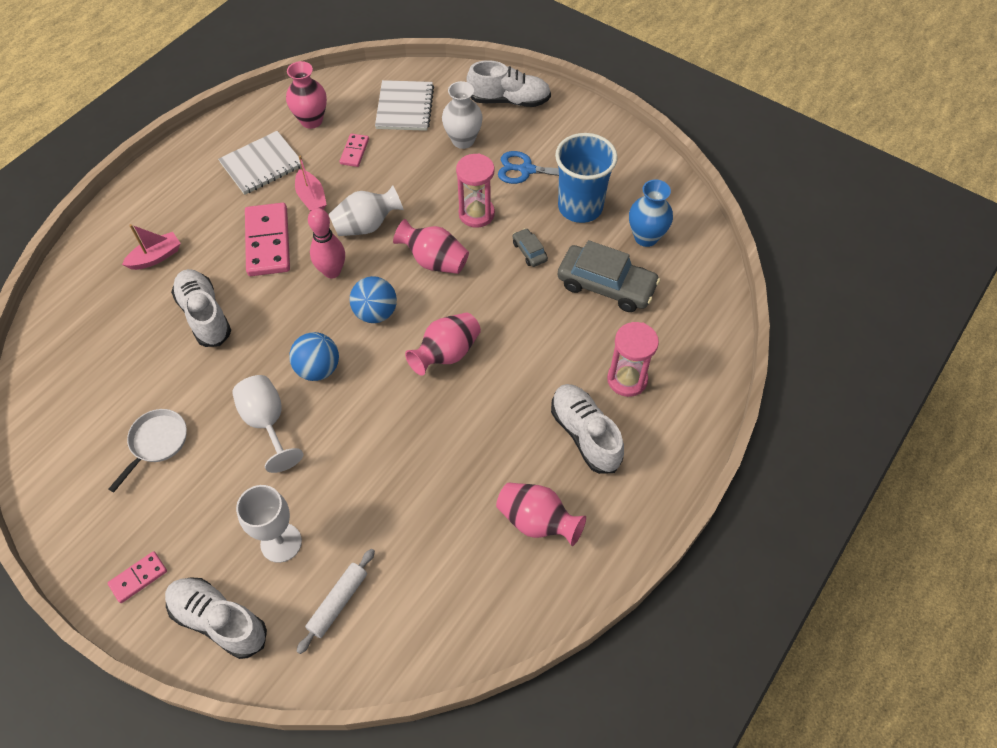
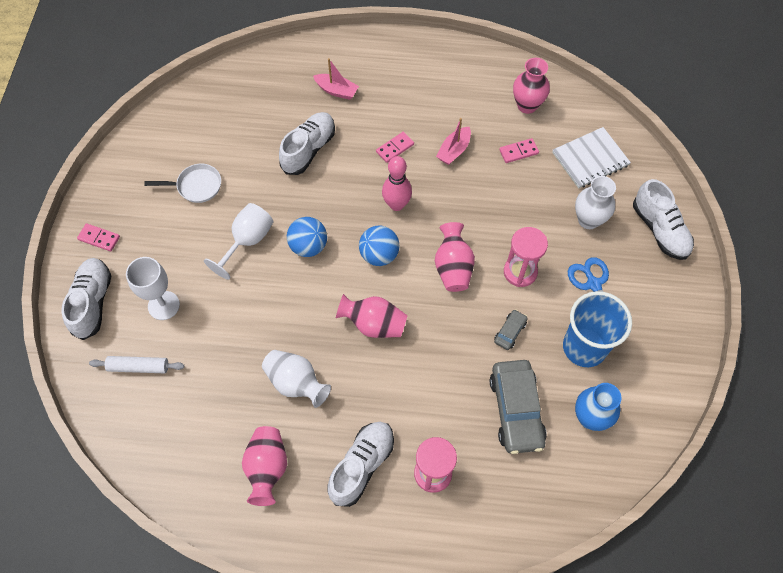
camera: 60 degrees right, 5 degrees up
white notebook [218,131,303,195] -> none
pink domino [245,203,290,276] -> pink domino [376,132,414,163], size x0.51
white vase [329,186,404,236] -> white vase moved to [262,350,331,408]

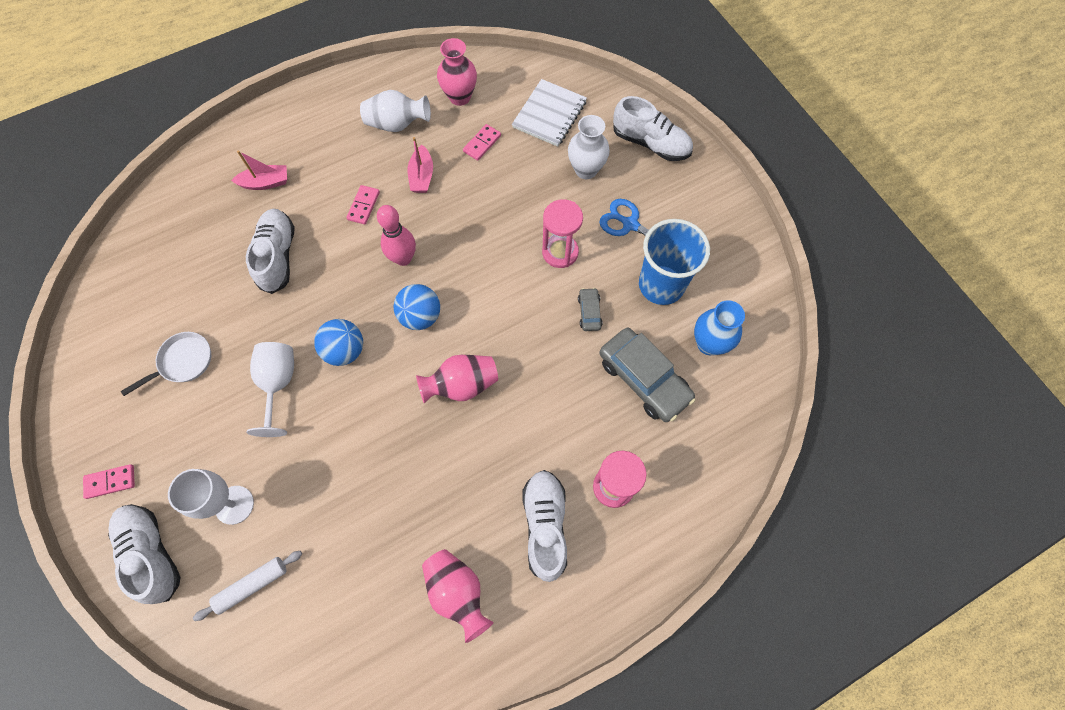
camera: 35 degrees left, 5 degrees up
white vase [262,350,331,408] -> white vase moved to [360,90,431,132]
pink vase [435,222,475,292] -> none

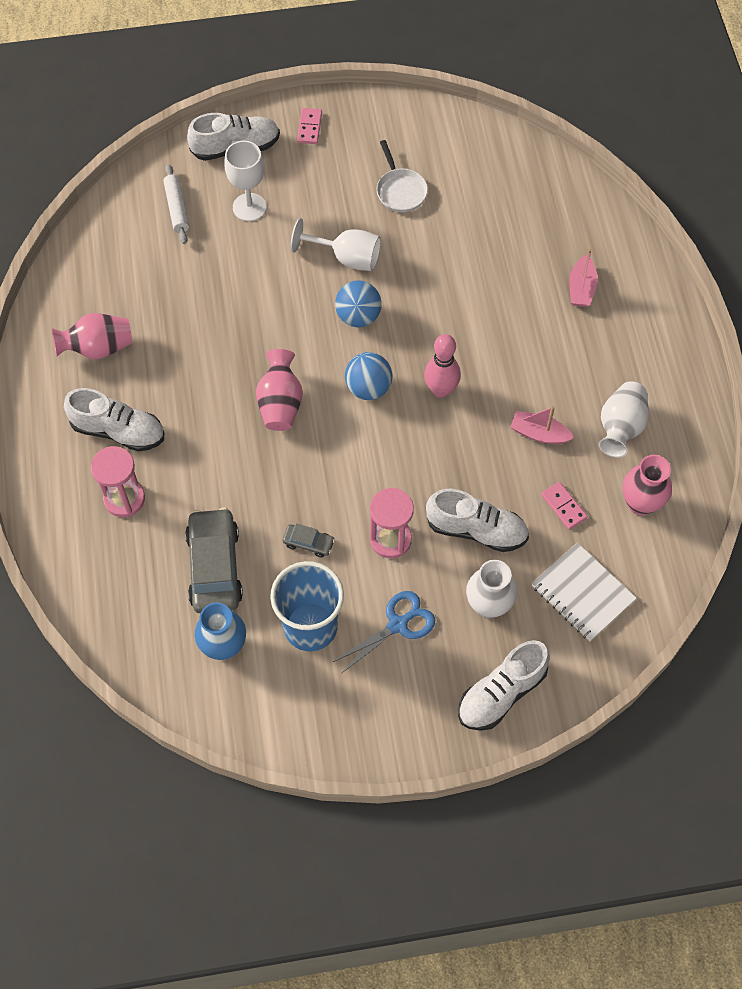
camera: 110 degrees right, 5 degrees down
white shoe [246,209,295,294] -> white shoe moved to [426,489,529,552]
pink domino [346,185,380,225] -> none
grey car [600,328,696,422] -> grey car turned 105 degrees clockwise [185,508,243,613]

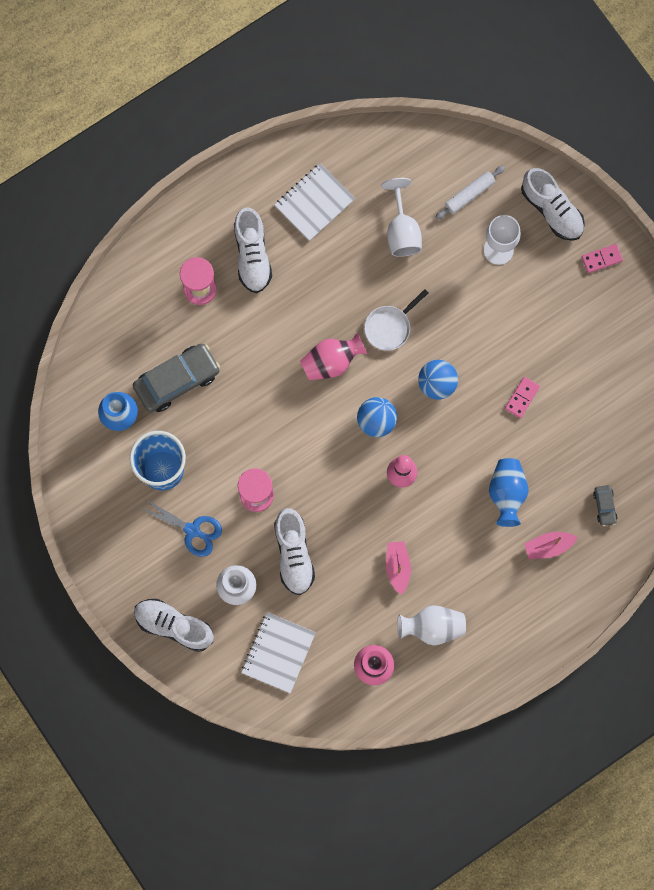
camera: 65 degrees right, 15 degrees up
pink vase [52,313,132,359] -> white notebook [275,163,355,241]
grey car [283,524,335,557] -> grey car moved to [593,485,617,526]
white goblet [291,218,381,271] -> white goblet moved to [381,178,422,257]
white pan [377,140,428,212] -> white pan moved to [364,289,428,351]
pink domino [541,482,588,530] -> pink domino moved to [505,377,540,418]
none -> blue vase [489,458,529,527]

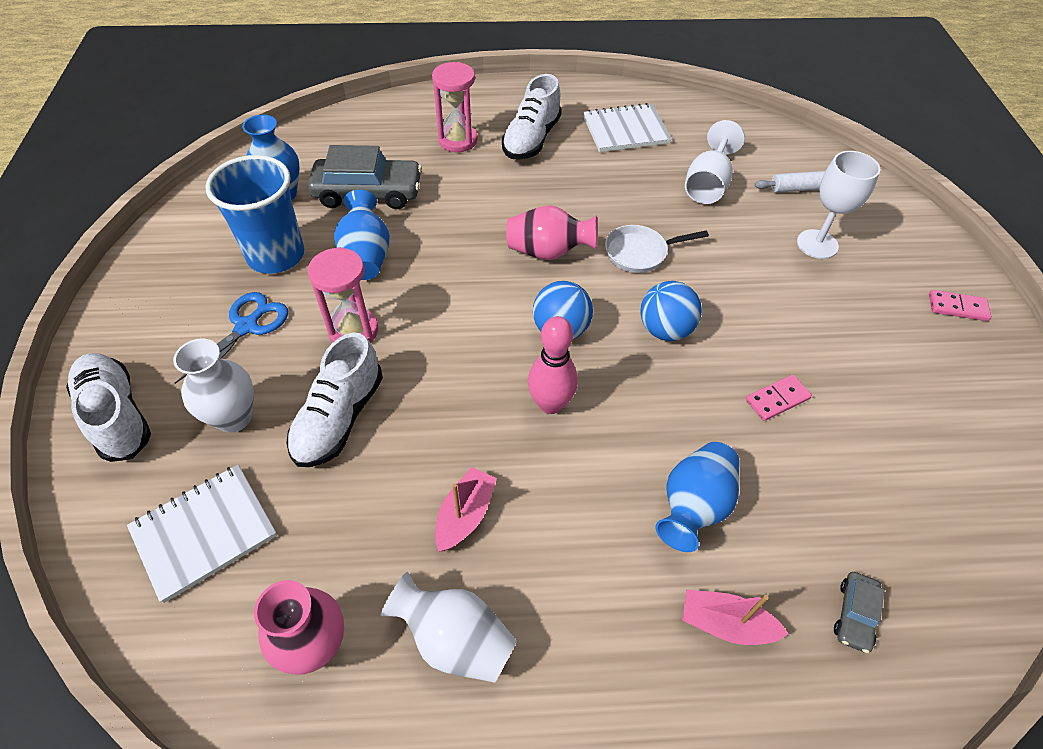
camera: 30 degrees right, 25 degrees down
blue scissors [139,499,222,557] -> blue scissors turned 120 degrees counterclockwise [175,292,288,384]
white shoe [521,168,585,241] -> none
none -> blue vase [334,190,390,280]

